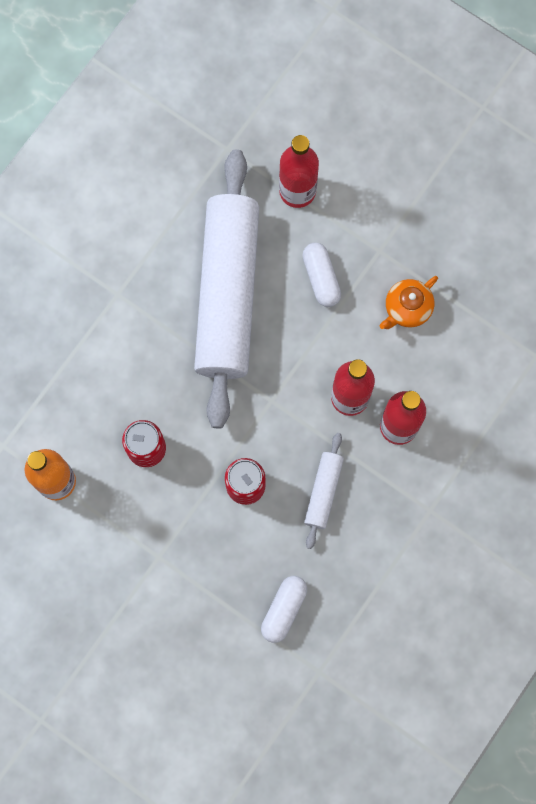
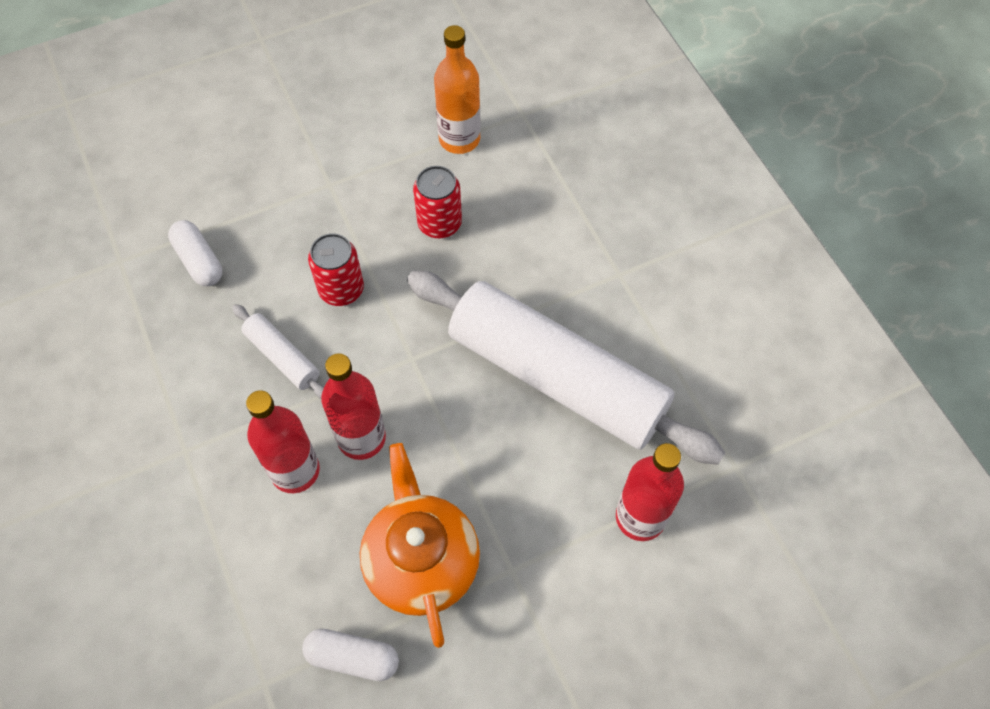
camera: 120 degrees right, 15 degrees down
white capsule [302,243,341,307] -> white capsule moved to [302,629,399,681]
orange teapot [380,276,438,329] -> orange teapot [360,443,480,648], size x1.74

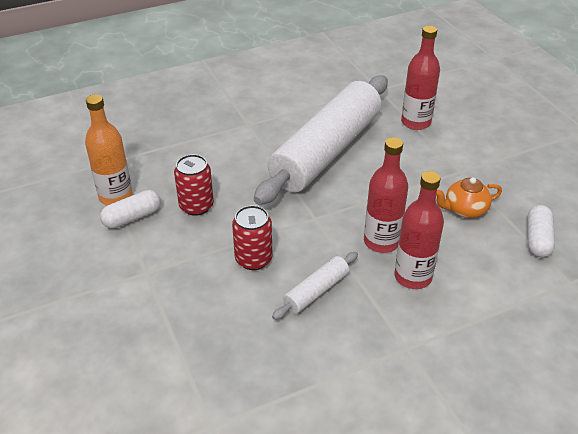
camera: 90 degrees left, 20 degrees down
white capsule [168,220,222,286] -> white capsule moved to [100,190,161,229]
orange teapot [360,443,480,648] -> orange teapot [436,177,502,218], size x0.57

